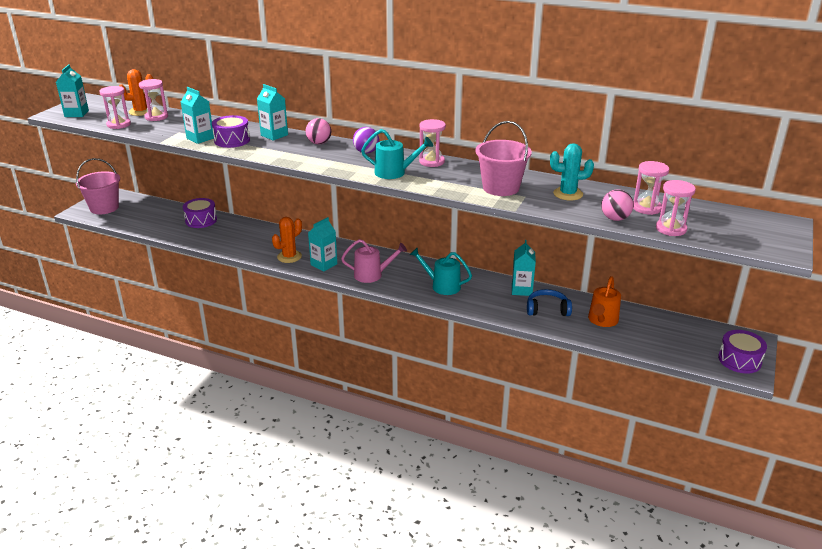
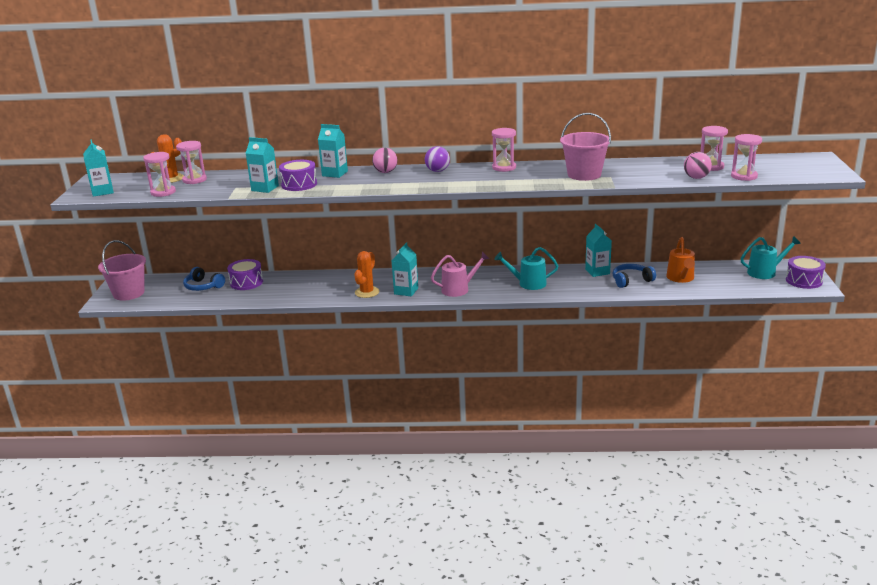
camera: 20 degrees left, 5 degrees down
turquoise watering can [361,129,433,179] -> turquoise watering can moved to [741,236,801,279]
turquoise cactus [550,143,594,201] -> none
none -> blue headphones [183,267,225,291]

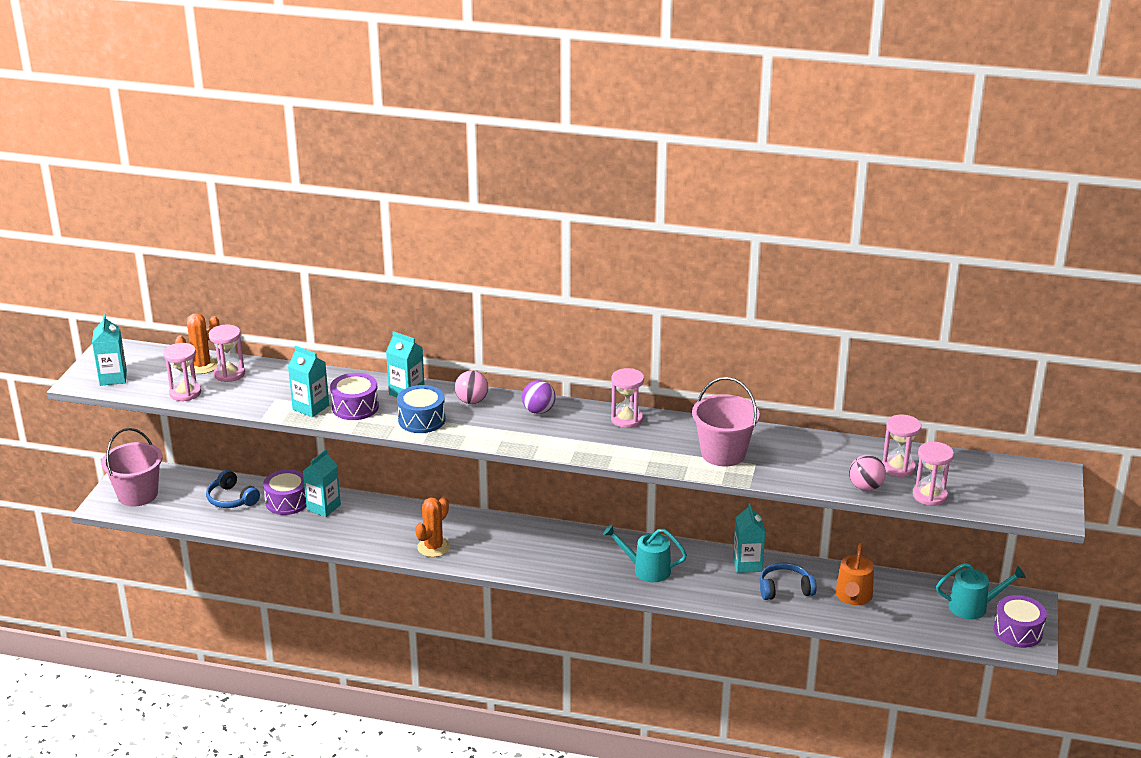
camera: 10 degrees right, 5 degrees up
turquoise carton [392,242,418,296] -> turquoise carton moved to [303,449,341,517]
pink watering can [431,252,490,297] -> none
none -> blue drum [397,385,446,433]

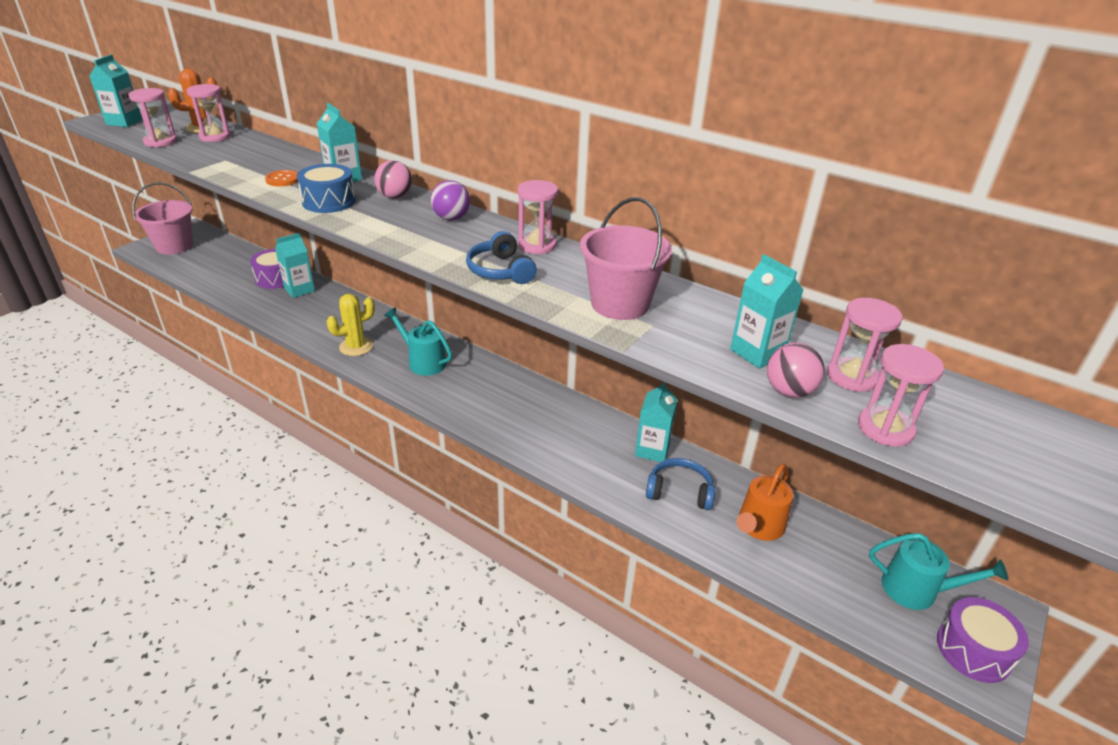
camera: 20 degrees right, 5 degrees up
blue headphones [206,470,260,508] -> blue headphones moved to [466,231,537,284]
turquoise carton [288,346,329,417] -> turquoise carton moved to [730,254,803,368]
purple drum [330,373,379,420] -> orange button [265,170,298,187]
orange cactus [415,496,450,557] -> yellow cactus [327,294,375,356]
turquoise watering can [603,524,687,582] -> turquoise watering can moved to [384,307,452,376]

